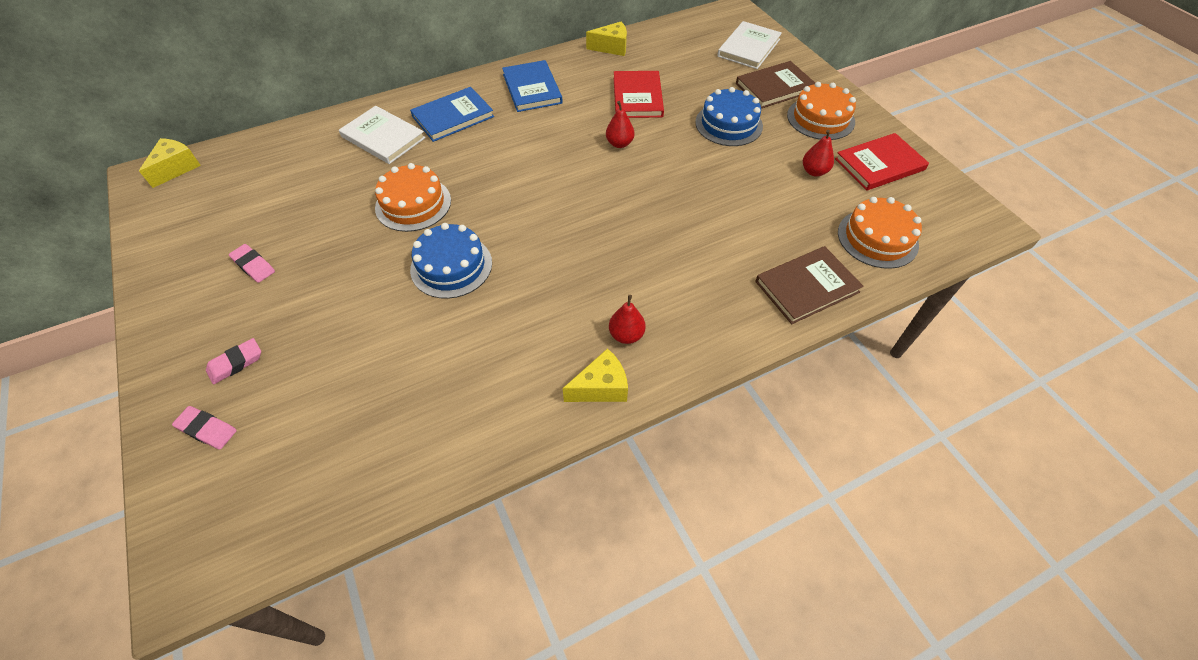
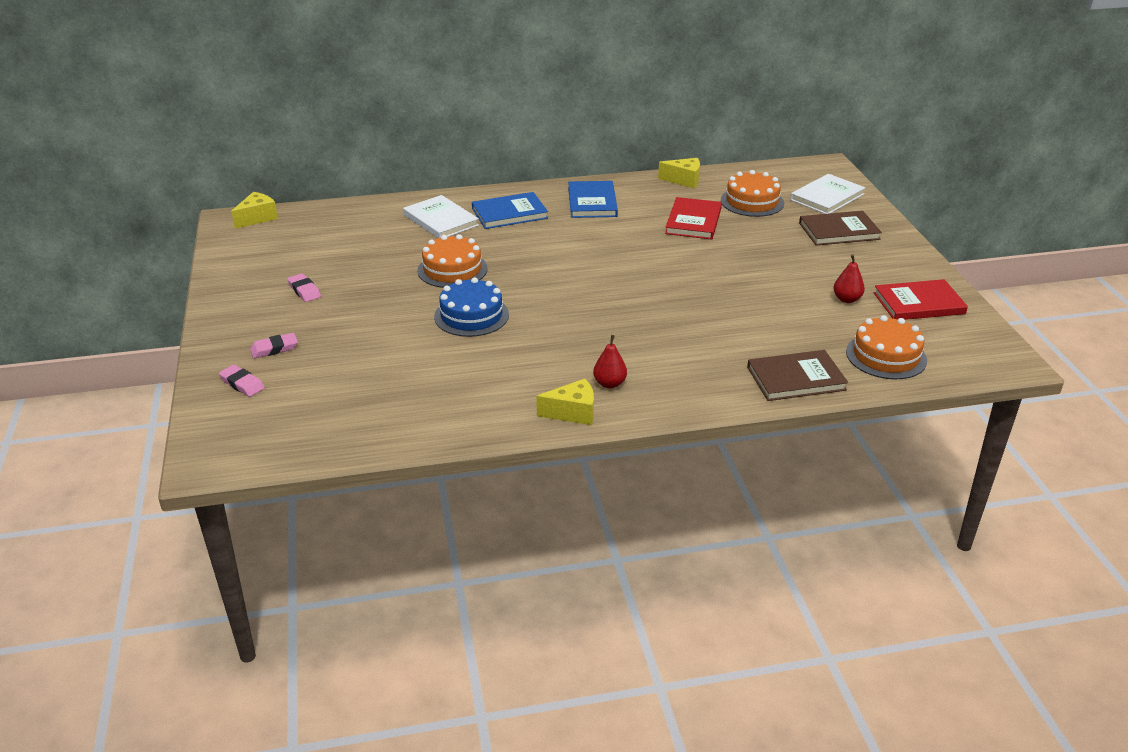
camera: 15 degrees right, 20 degrees down
red pear [606,101,634,148] -> none
blue cake [695,87,763,146] -> none
orange cake [787,82,856,140] -> orange cake moved to [721,170,784,217]

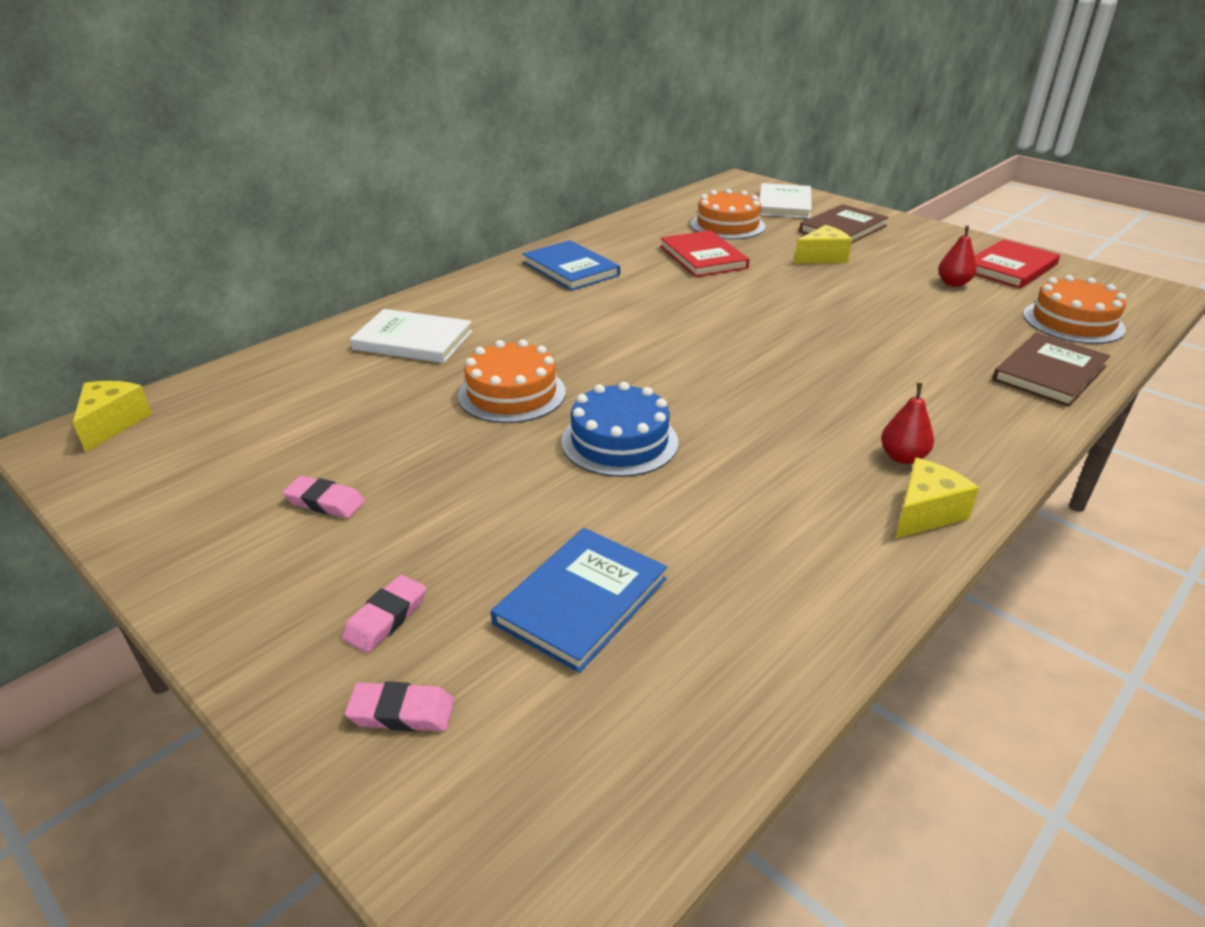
camera: 35 degrees left, 0 degrees up
blue book [472,192,548,229] -> blue book moved to [491,528,667,673]
yellow cheese [658,158,700,188] -> yellow cheese moved to [794,225,852,264]

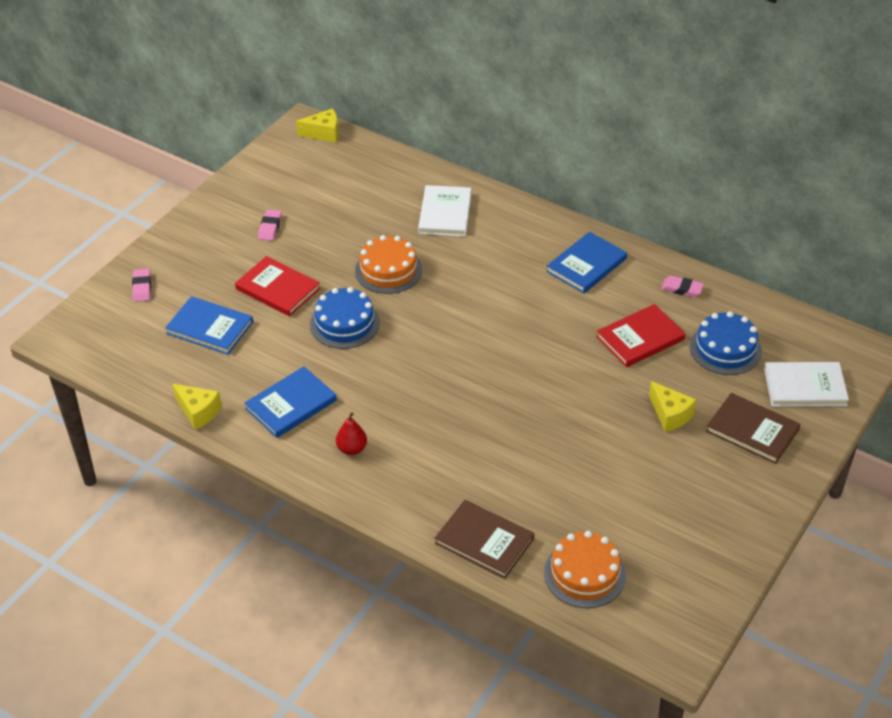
camera: 80 degrees right, 10 degrees up
pink eraser [341,575,426,653] -> pink eraser moved to [661,276,704,297]
orange cake [691,189,765,239] -> blue cake [690,311,762,375]
yellow cheese [895,458,979,539] -> yellow cheese moved to [172,384,222,430]
red pear [938,225,977,287] -> none
red book [975,239,1060,289] -> red book moved to [235,256,320,316]
none -> blue book [244,366,337,438]

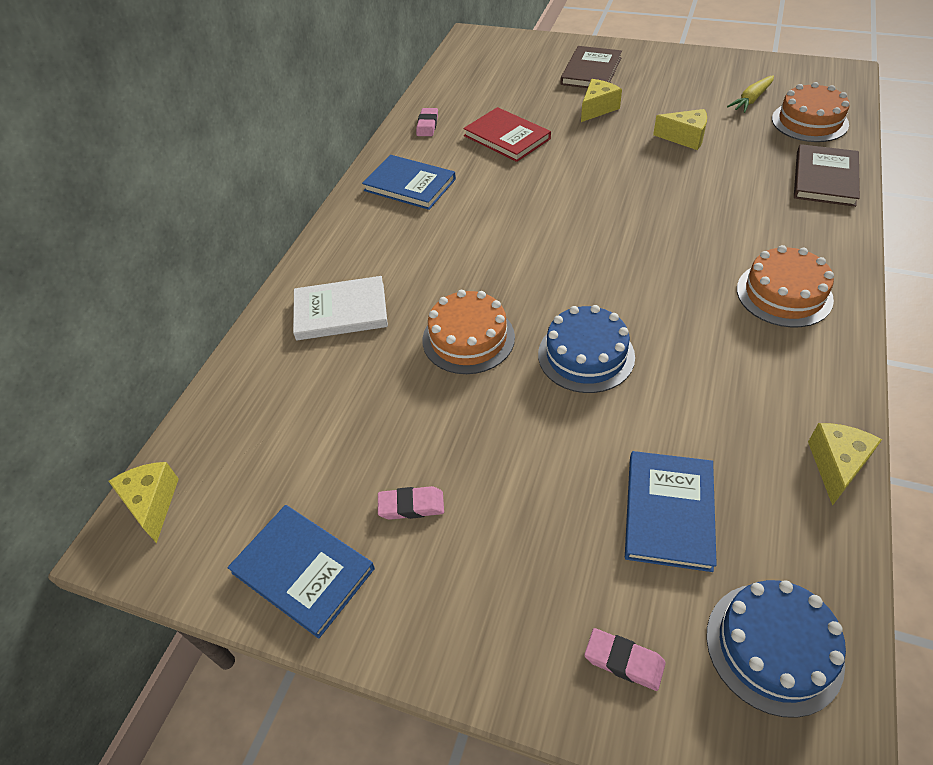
camera: 100 degrees left, 5 degrees up
pink eraser [132,269,151,302] -> pink eraser turned 45 degrees clockwise [584,628,666,691]
red book [235,256,320,316] -> none
blue book [244,366,337,438] -> blue book moved to [227,505,375,639]
red pear [336,412,367,455] -> orange cake [737,245,834,327]
blue cake [690,311,762,375] -> blue cake moved to [706,580,846,718]
white book [764,362,849,407] -> none
none -> yellow cheese [653,109,707,150]
none -> yellow carrot [727,75,774,113]

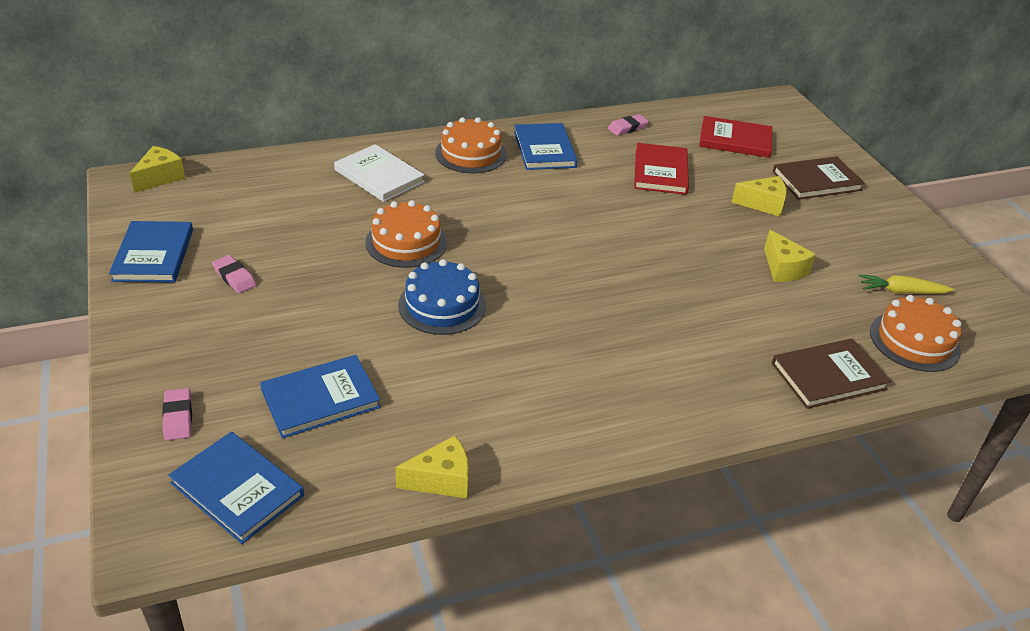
camera: 45 degrees right, 10 degrees down
blue cake [706,580,846,718] -> blue book [168,432,304,544]
orange cake [737,245,834,327] -> orange cake moved to [435,117,507,173]
none -> red book [699,116,772,158]

